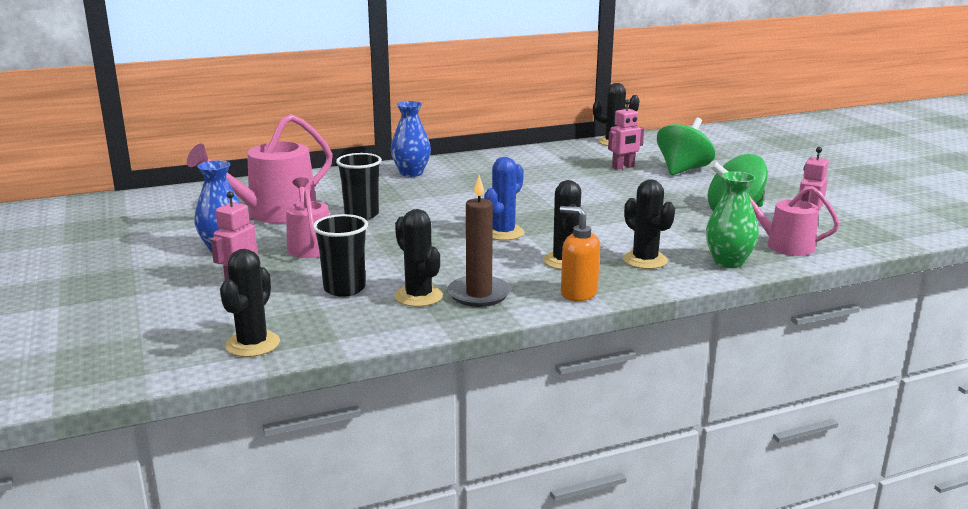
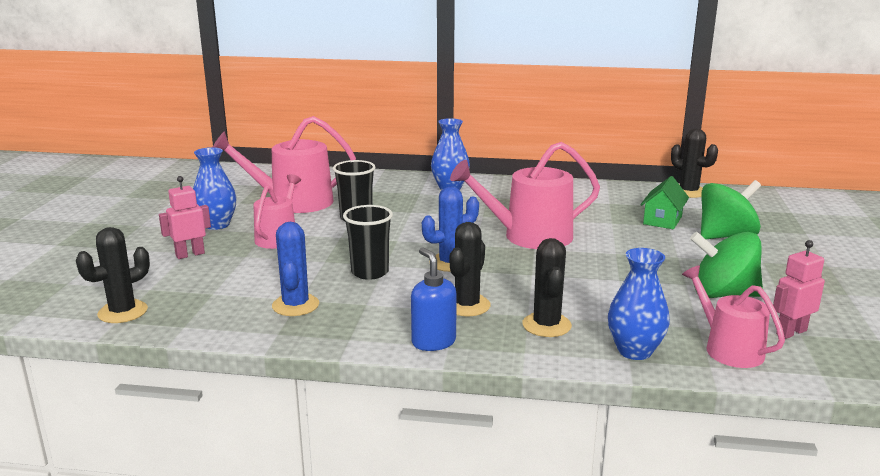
camera: 30 degrees right, 0 degrees up
black cup [313,214,368,297] -> black cup moved to [343,205,393,280]
black cactus [395,209,443,307] -> blue cactus [272,222,319,316]
brown candle [447,175,511,307] -> none
orange soap dispenser [560,206,600,301] -> blue soap dispenser [411,247,457,351]
pink robot [608,99,644,170] -> green house [640,176,689,229]
green vase [706,171,759,268] -> blue vase [608,248,670,360]
none -> pink watering can [450,142,600,249]

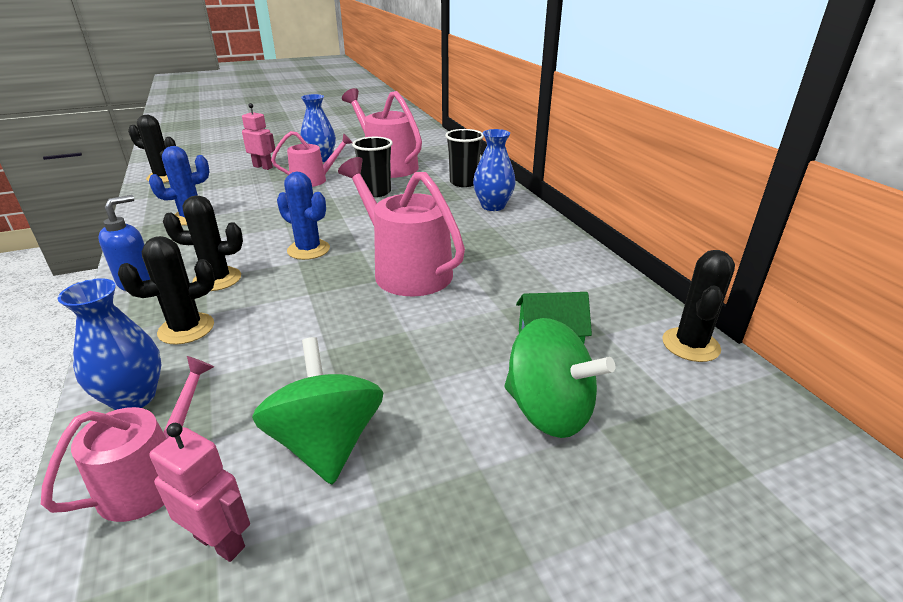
camera: 60 degrees right, 10 degrees up
black cup [343,205,393,280] -> black cup moved to [445,129,484,187]

